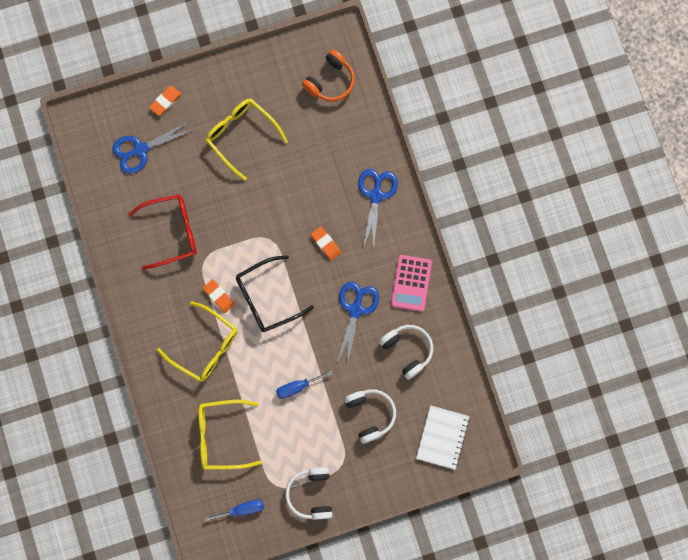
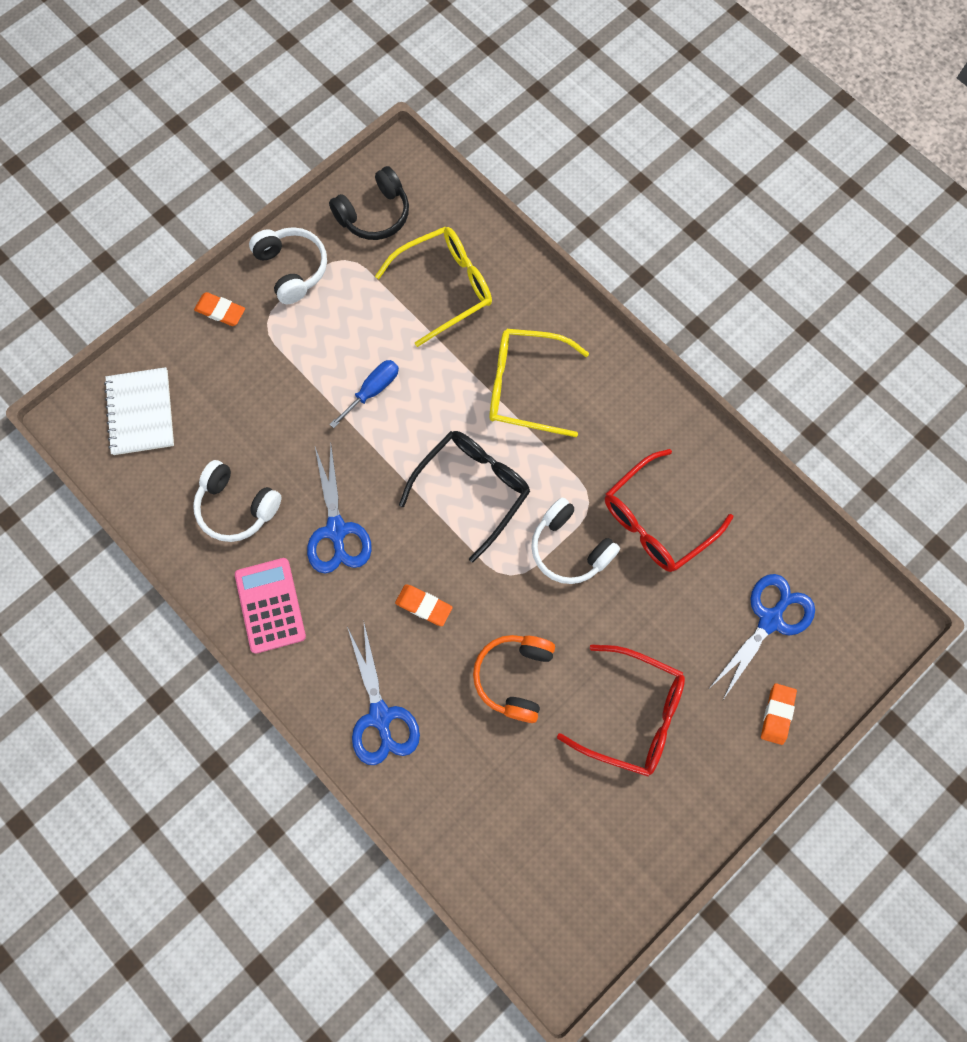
camera: 155 degrees right, 5 degrees down
orange eraser [203,279,235,313] -> orange eraser moved to [194,292,245,326]
blue screwdriver [204,500,264,522] -> black headphones [329,166,409,240]
yellow glasses [205,99,288,181] -> red glasses [557,645,685,776]
orange headphones [302,49,355,102] -> orange headphones moved to [473,635,555,723]
white headphones [344,389,396,444] -> white headphones moved to [531,498,620,584]

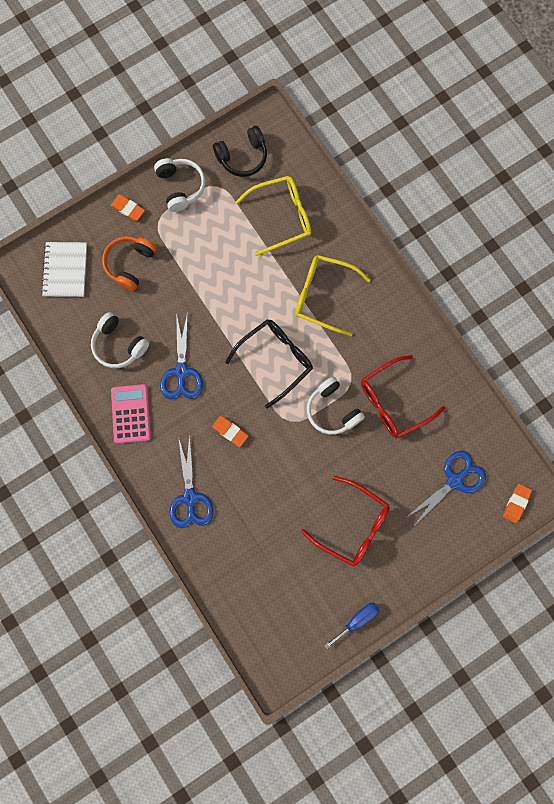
camera: 10 degrees right, 5 degrees up
blue screwdriver [330,360,399,428] -> blue screwdriver moved to [324,603,379,649]
orange headphones [473,635,555,723] -> orange headphones moved to [102,236,157,291]
orange eraser [761,683,797,745] -> orange eraser moved to [503,484,532,523]

